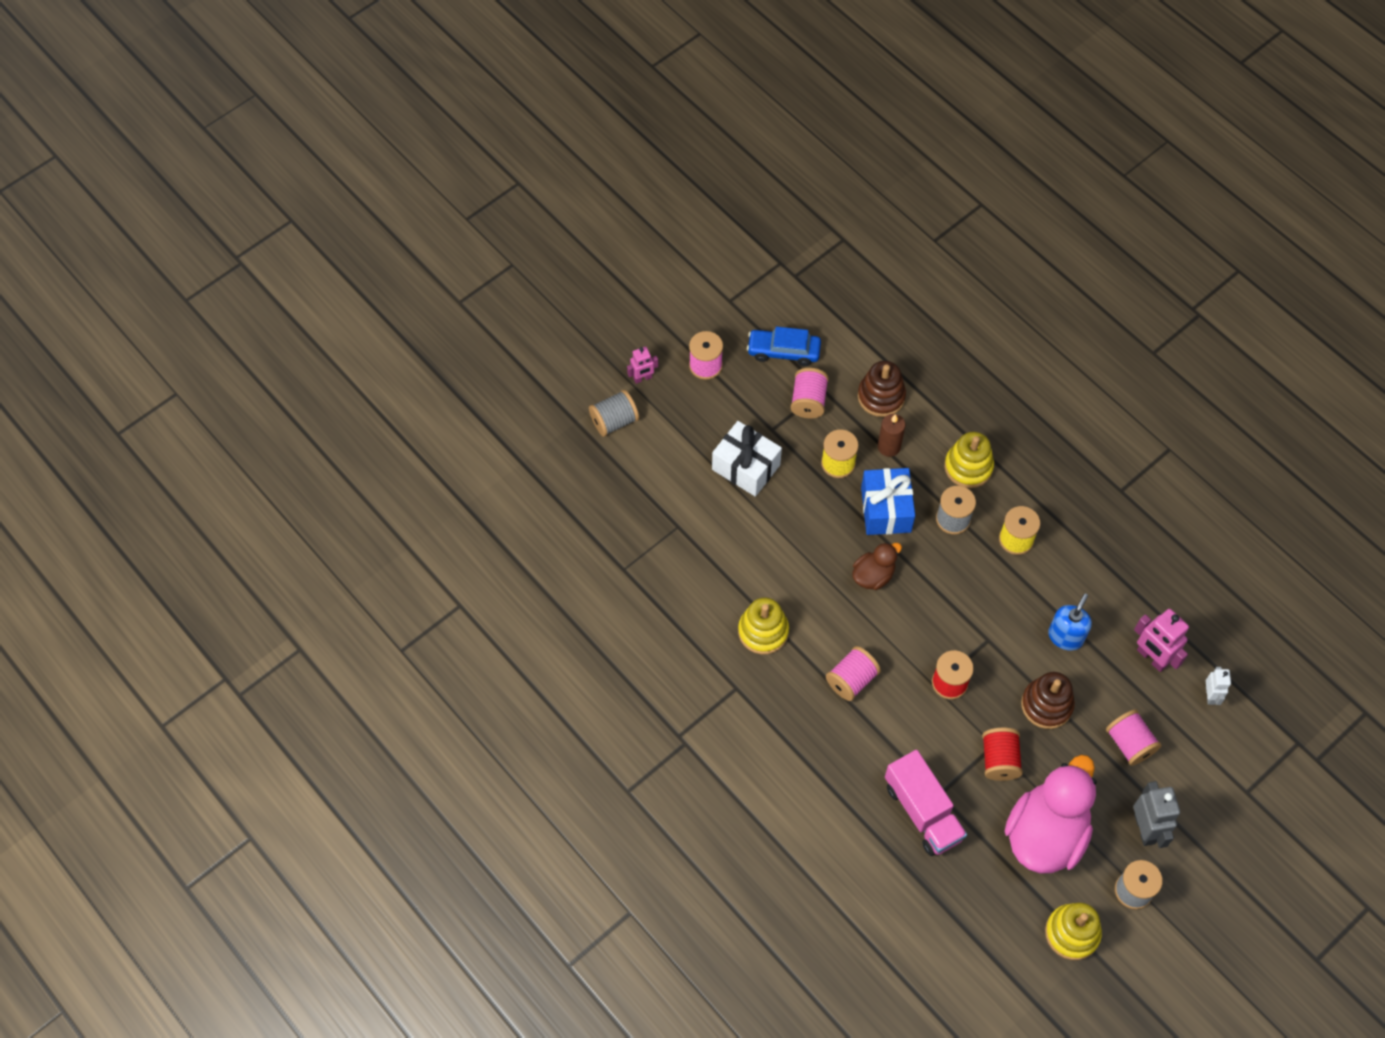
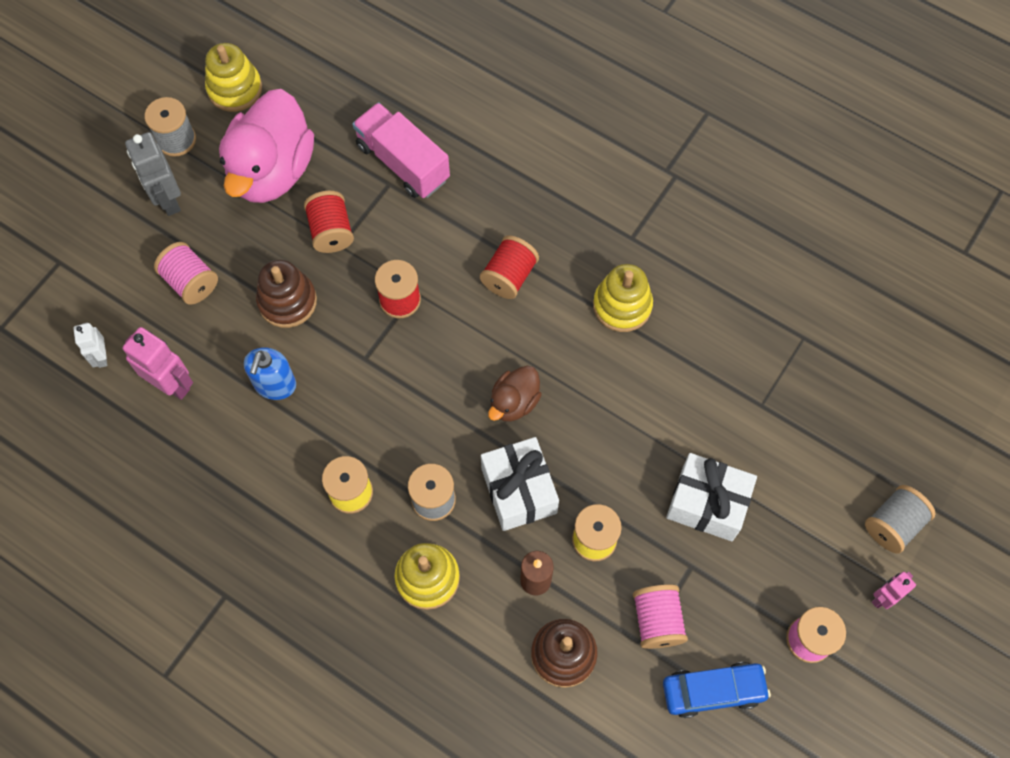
camera: 165 degrees right, 5 degrees up
pink spool [826,646,881,701] -> red spool [480,235,539,299]
blue gift [861,468,915,535] -> white gift [481,437,559,531]

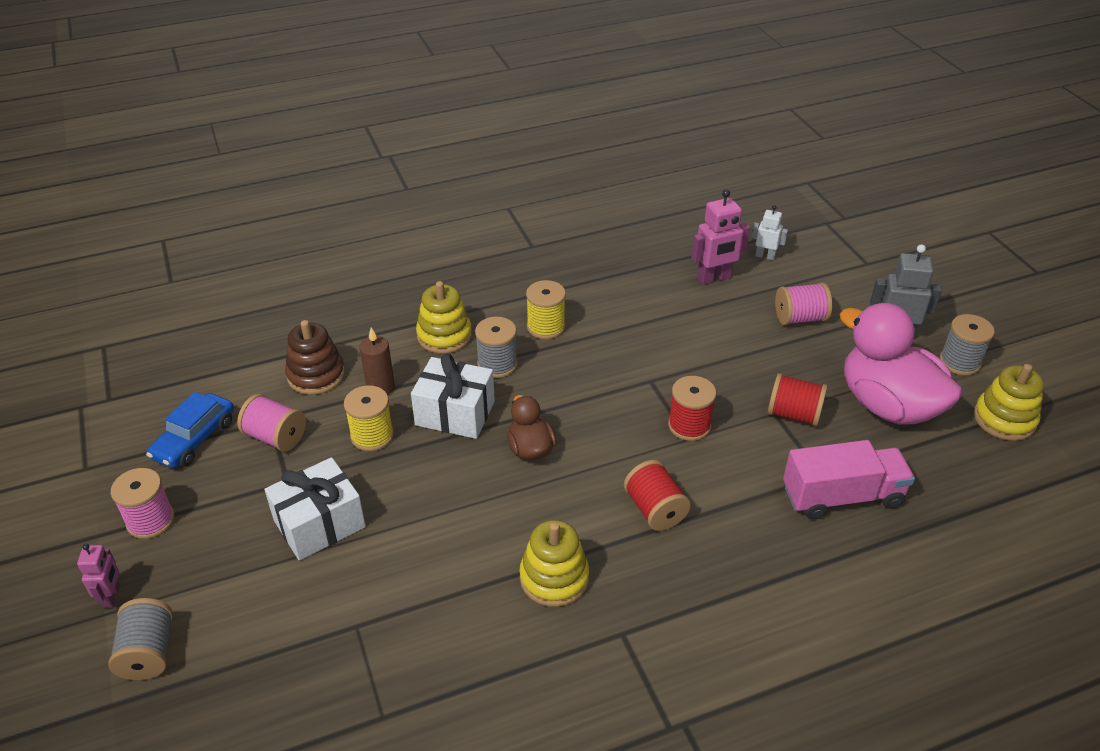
camera: 125 degrees right, 25 degrees down
blue soap dispenser [244,347,296,400] -> none
brown stacking toy [256,260,317,328] -> none

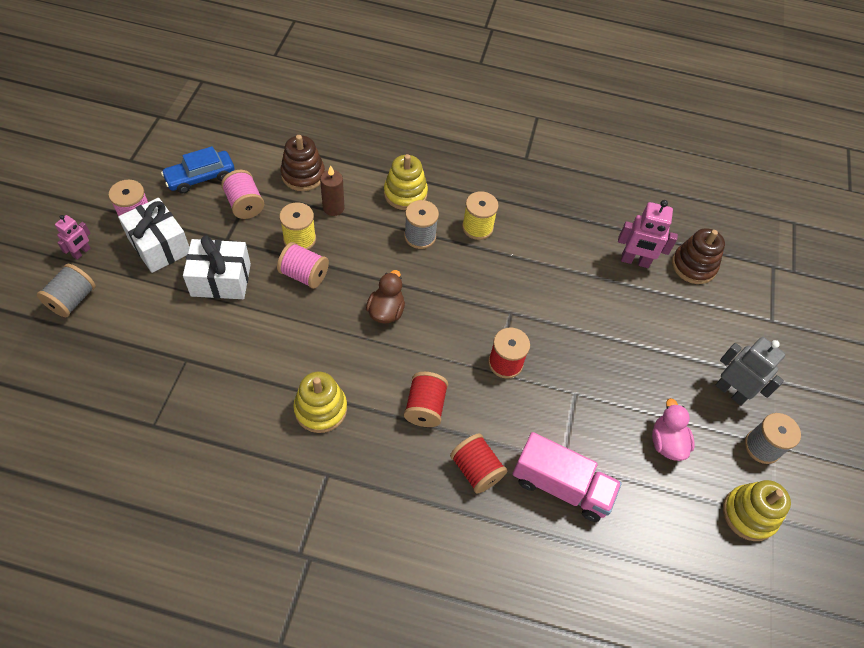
camera: 30 degrees right, 15 degrees up
white gift [411,353,495,439] -> white gift moved to [118,198,189,273]
white robot [751,205,788,260] -> brown stacking toy [672,228,725,284]
red spool [768,373,828,426] -> red spool moved to [450,433,507,494]
pink spool [775,282,832,325] -> pink spool moved to [277,242,329,289]
pink duck [839,303,962,424] -> pink duck [652,398,695,461], size x0.50

